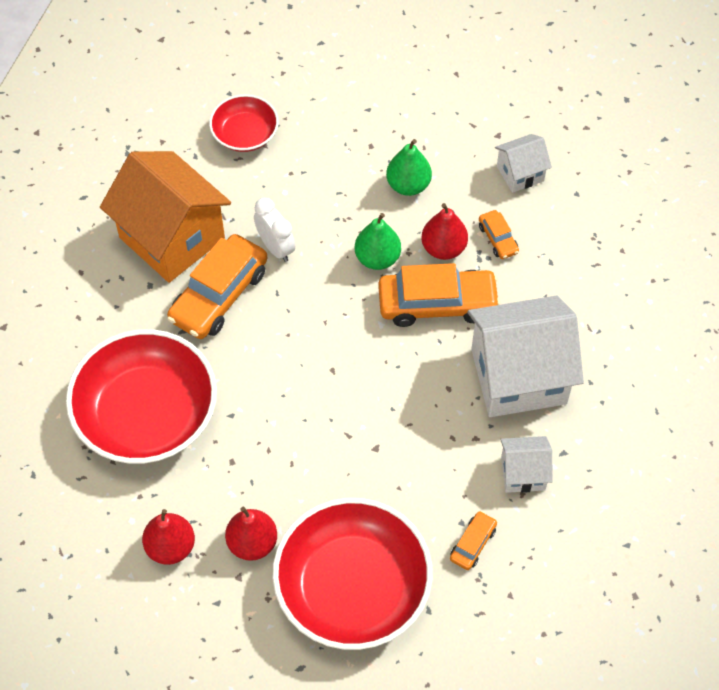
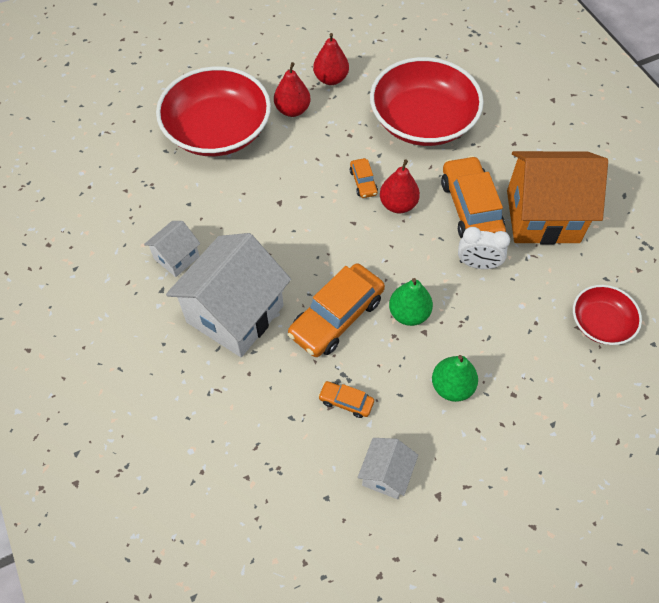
camera: 135 degrees right, 0 degrees up
red pear [421,203,468,260] -> red pear moved to [380,159,420,213]
orange car [450,511,497,570] -> orange car moved to [350,158,378,198]

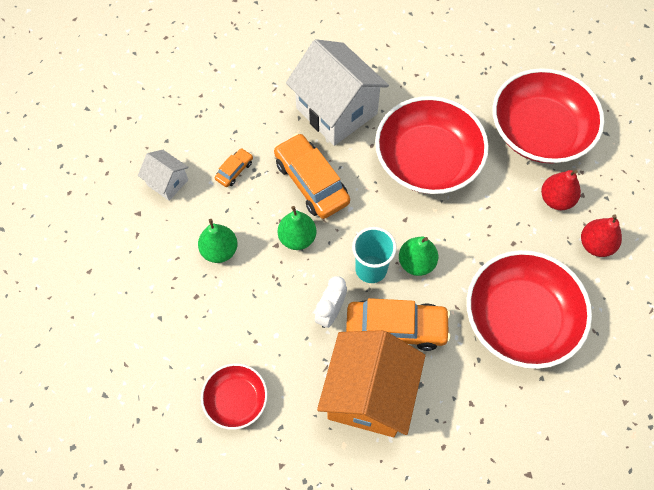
camera: 105 degrees right, 5 degrees up
white house [144,221,200,277] -> none
orange car [350,158,378,198] -> none
red pear [380,159,420,213] -> green pear [399,237,438,276]
none -> turquoise cup [352,227,397,283]
none -> red bowl [375,96,489,194]

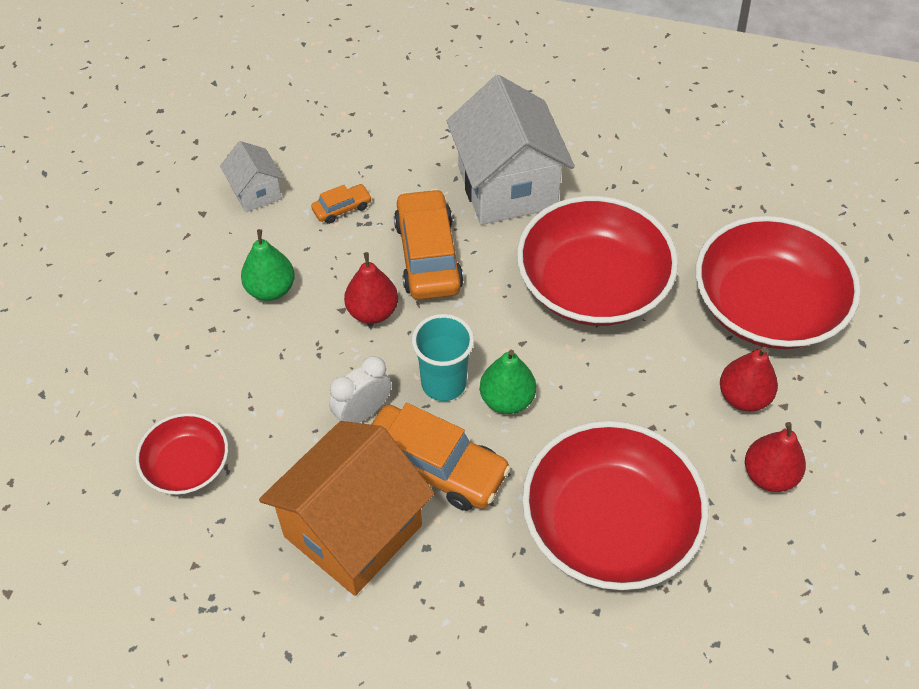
camera: 25 degrees right, 10 degrees down
green pear [278,206,316,250] -> red pear [344,252,398,324]

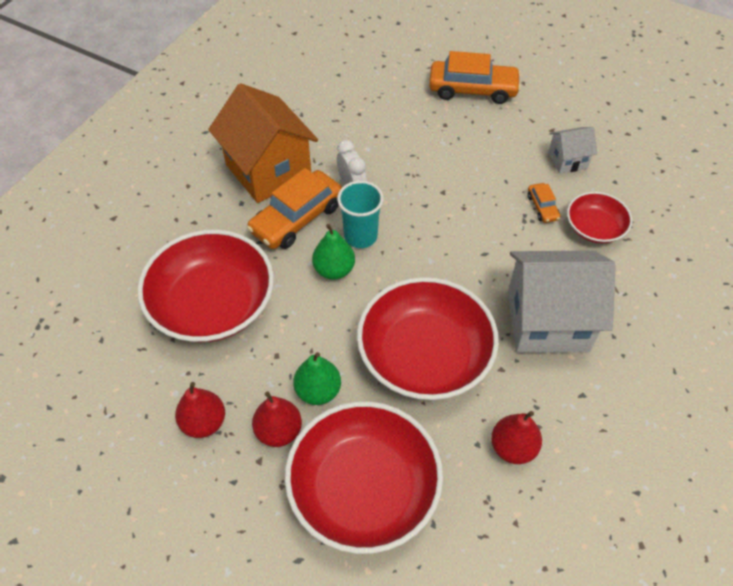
camera: 105 degrees right, 0 degrees up
red bowl [136,413,228,495] -> red bowl moved to [567,192,632,243]
green pear [241,229,295,301] -> green pear moved to [293,352,341,405]
red pear [344,252,398,324] -> red pear moved to [491,411,542,464]
orange car [394,189,464,300] -> orange car moved to [429,51,521,104]

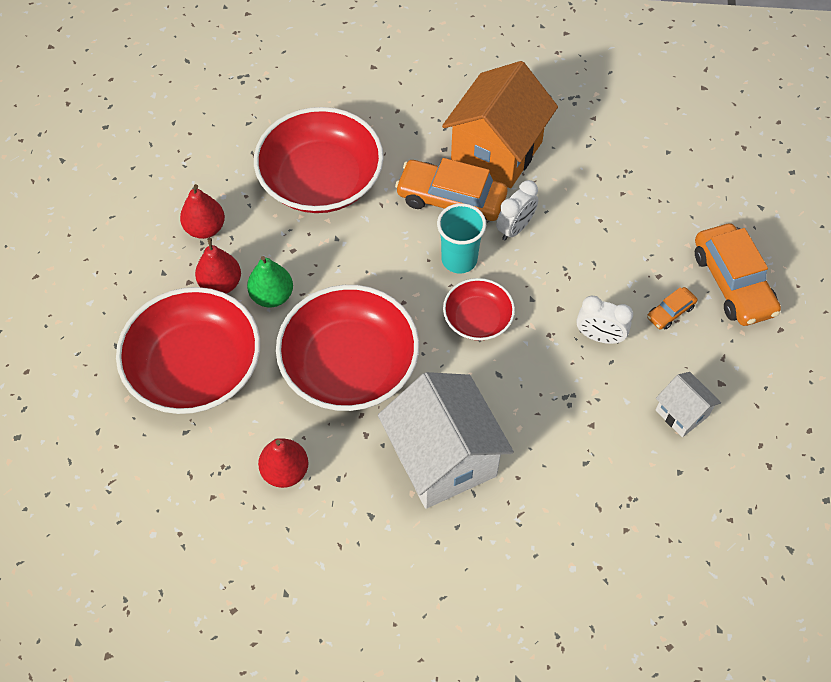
camera: 65 degrees right, 5 degrees up
green pear [312,224,355,280] -> none
orange car [528,183,561,223] -> orange car moved to [647,287,697,330]
red bowl [567,192,632,243] -> red bowl moved to [443,278,515,341]
none -> white clock [576,296,633,344]

